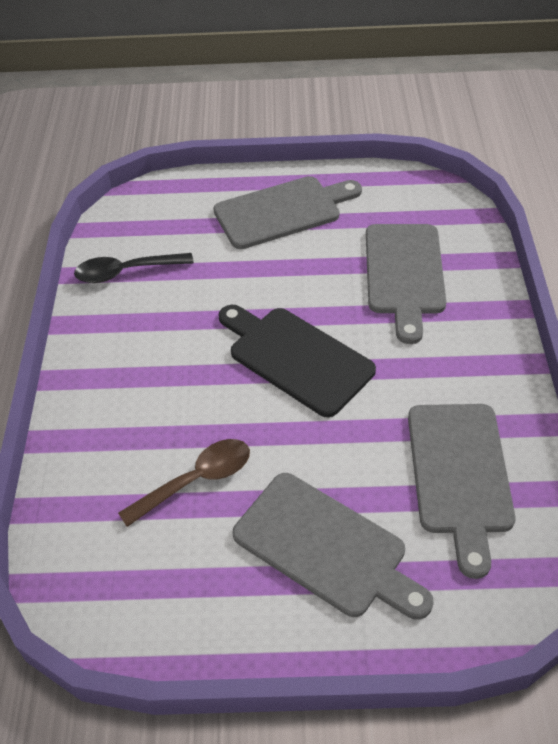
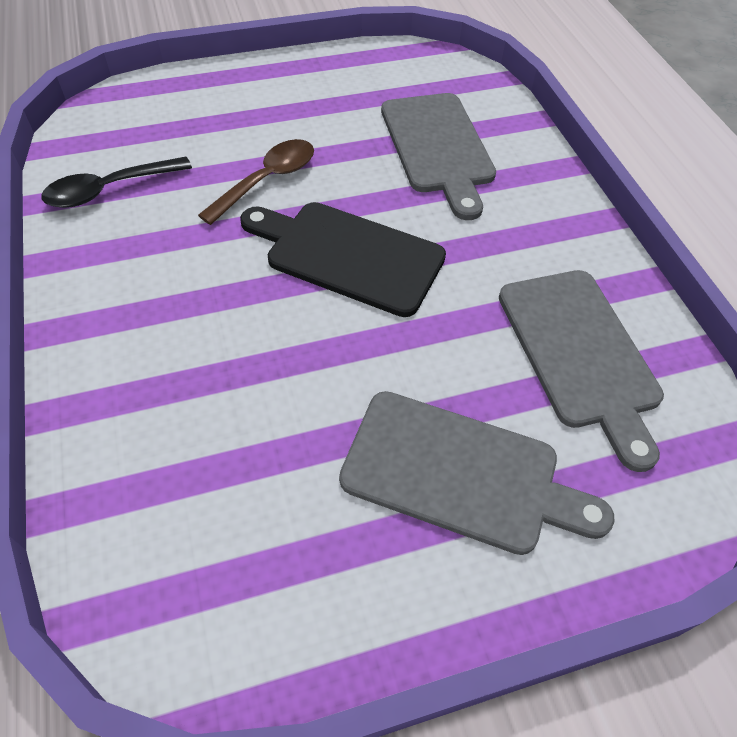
camera: 20 degrees left, 5 degrees up
brown spoon [118,439,250,527] -> brown spoon moved to [198,139,314,225]
grey cutting board [213,176,362,249] -> none

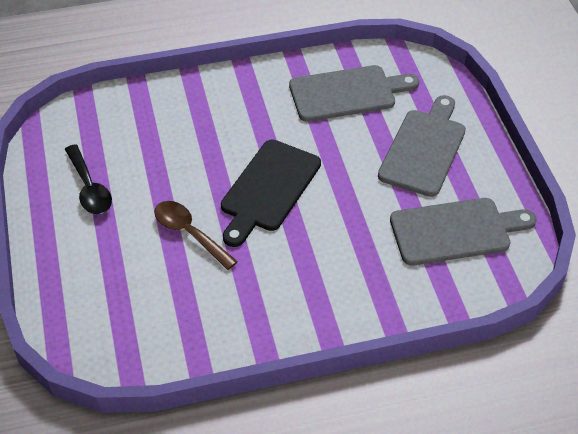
camera: 85 degrees left, 5 degrees down
black spoon [42,157,192,208] -> black spoon moved to [65,144,112,214]
grey cutting board [381,93,496,220] -> grey cutting board moved to [390,198,537,266]

